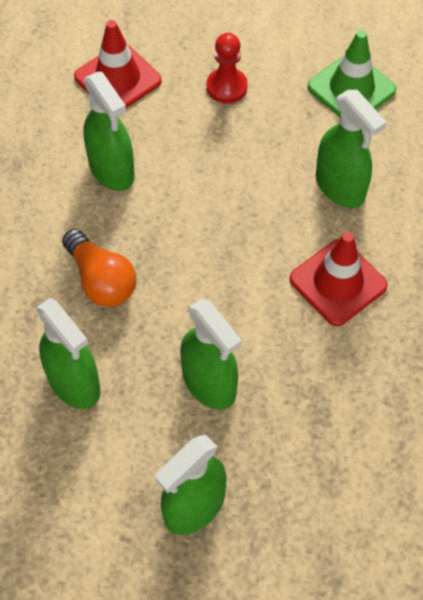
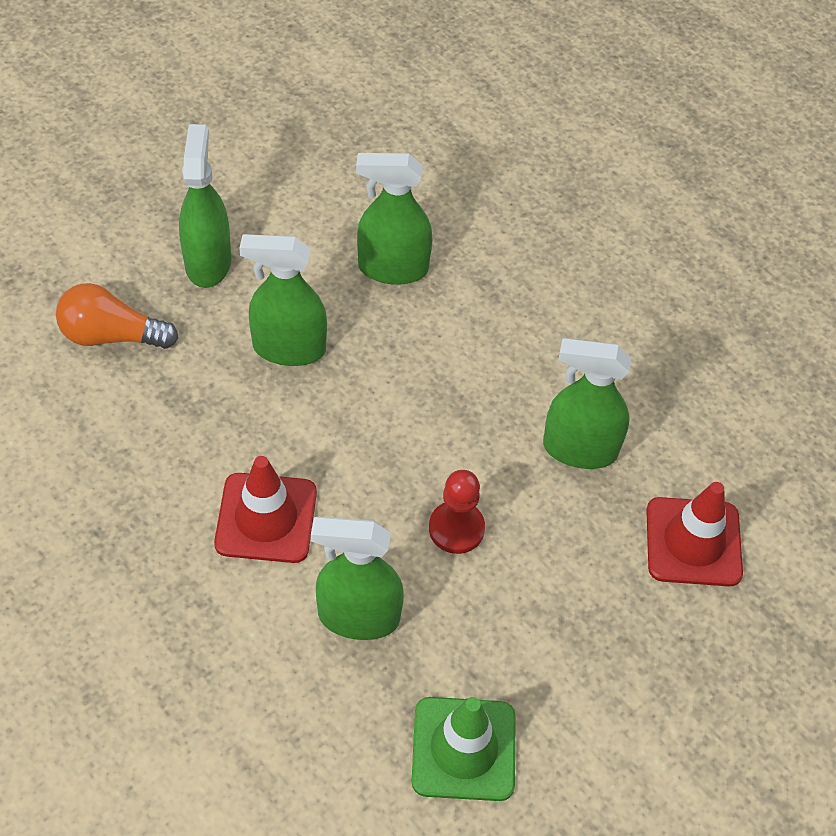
camera: 130 degrees right, 5 degrees down
orange light bulb [62,229,136,307] -> orange light bulb moved to [56,283,178,349]
red pawn [207,33,248,103] -> red pawn moved to [429,470,485,554]

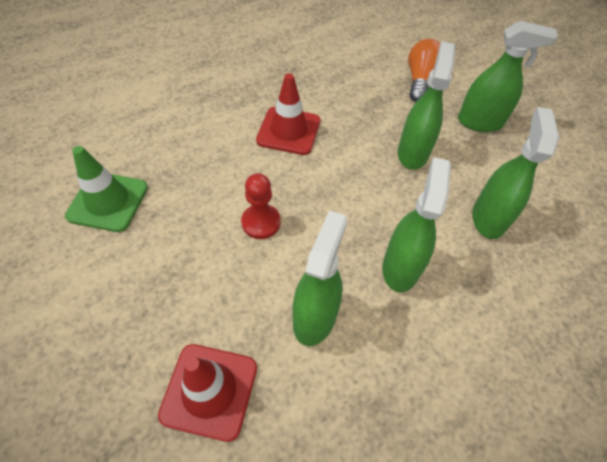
camera: 100 degrees right, 0 degrees up
green spray bottle [311,516,404,640] -> green spray bottle moved to [382,157,451,292]

